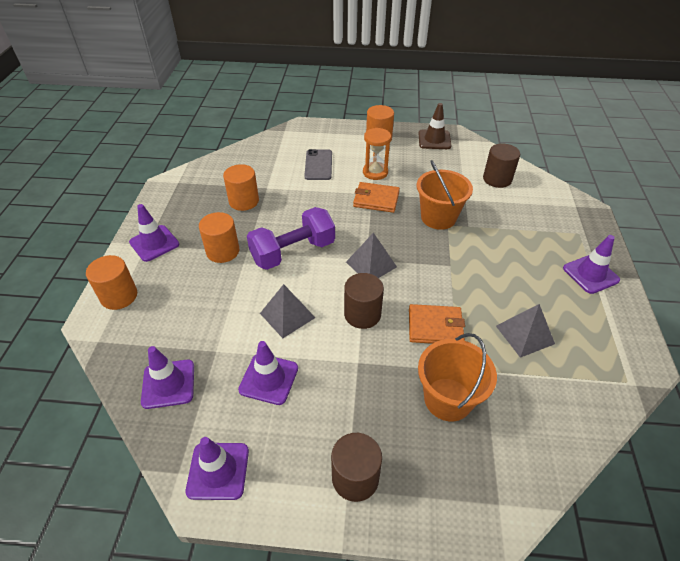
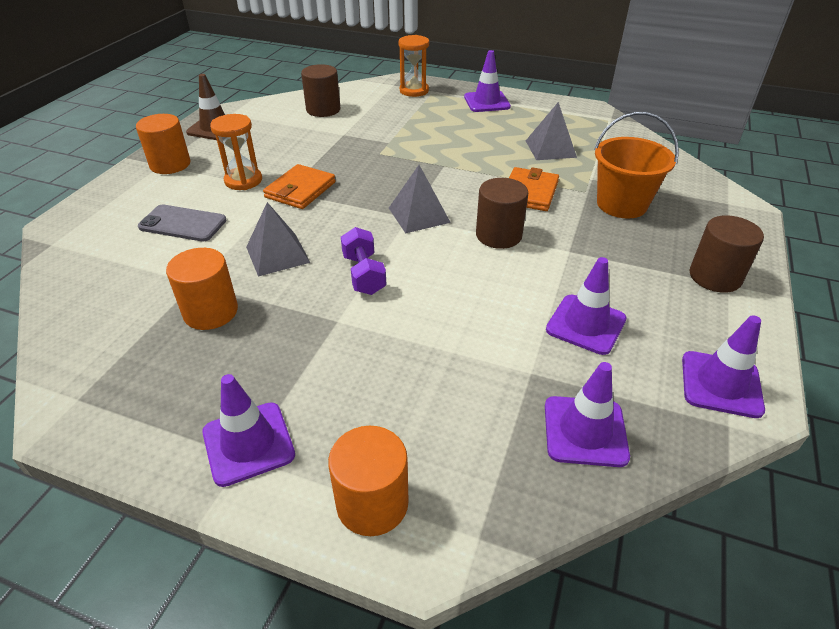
camera: 75 degrees left, 5 degrees down
orange cylinder [199,212,239,263] -> none
purple dumbbell [247,207,335,270] -> purple dumbbell [341,227,386,295], size x0.59
grey pyramid [260,284,316,338] -> grey pyramid moved to [246,202,310,277]
orange bucket [417,160,473,230] -> none
none -> orange hourglass [399,35,429,97]

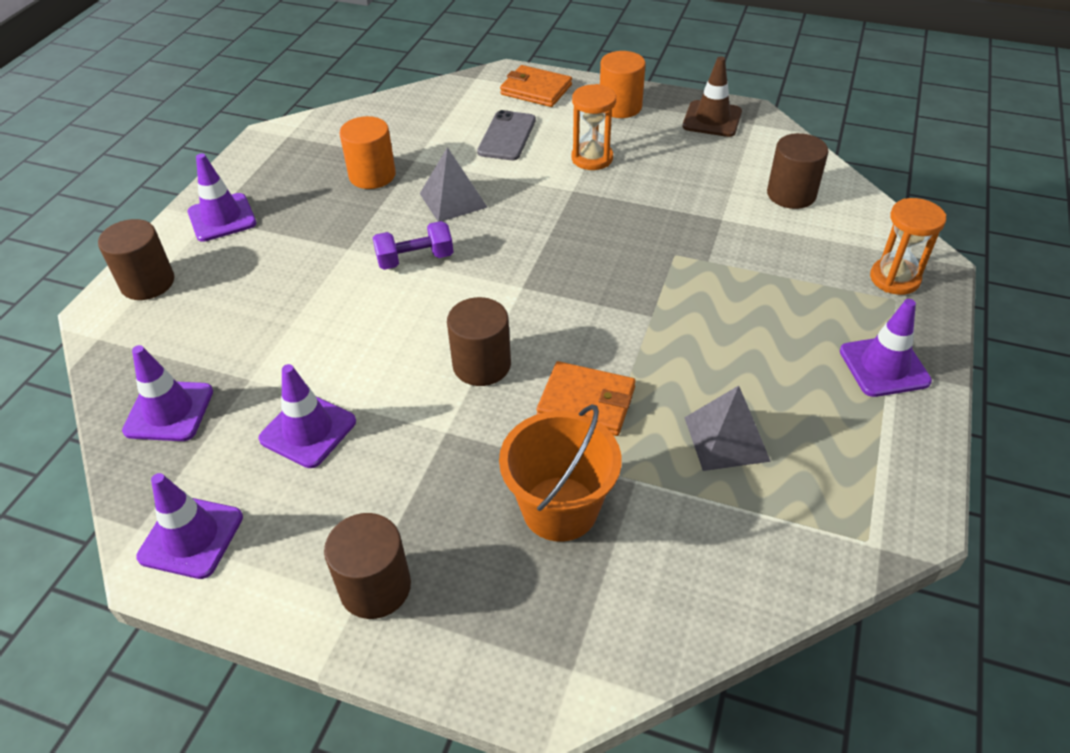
camera: 90 degrees right, 5 degrees up
orange wallet [263,164,336,209] -> orange wallet moved to [500,65,572,107]
orange cylinder [328,426,409,536] -> brown cylinder [98,219,174,300]
grey pyramid [389,165,451,233] -> none

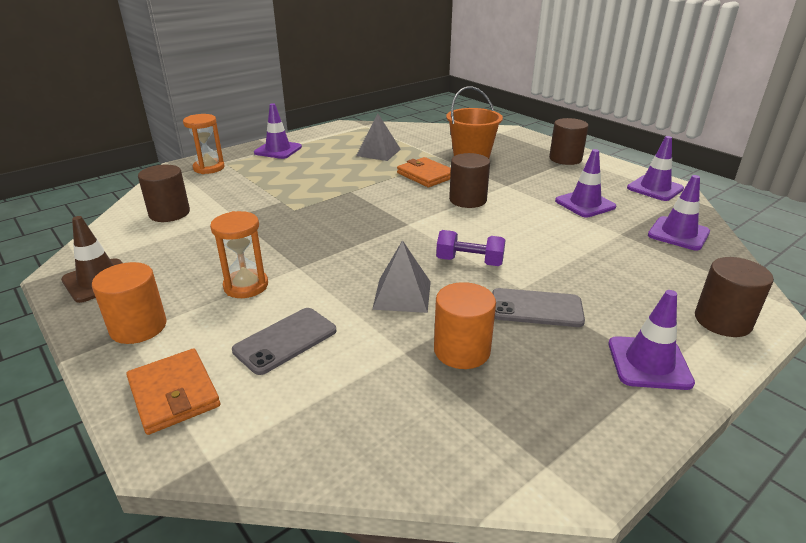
camera: 150 degrees left, 15 degrees down
none -> grey phone [492,288,585,327]

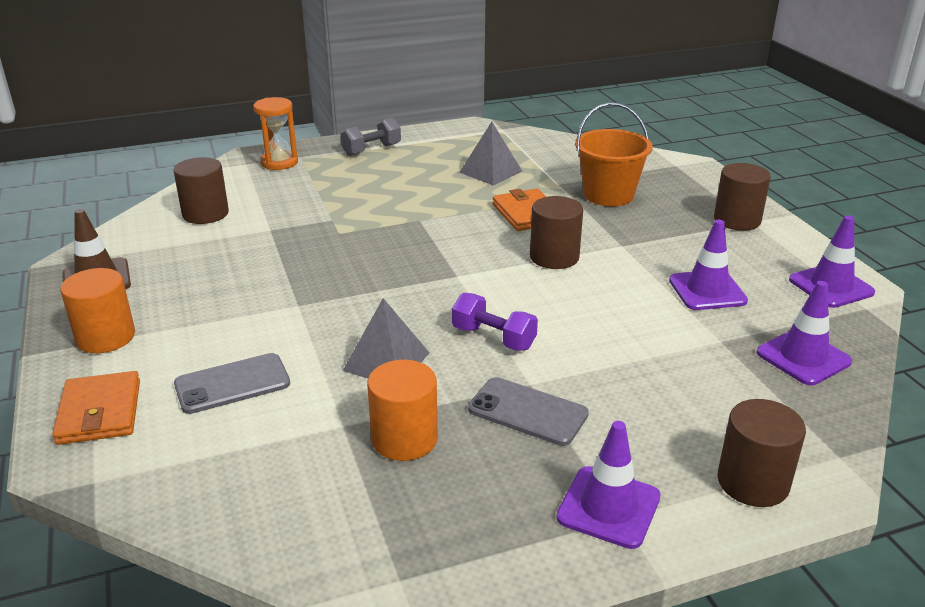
camera: 20 degrees right, 0 degrees up
orange hourglass [210,211,268,298] -> none
purple traffic cone [254,103,302,159] -> grey dumbbell [341,118,401,156]

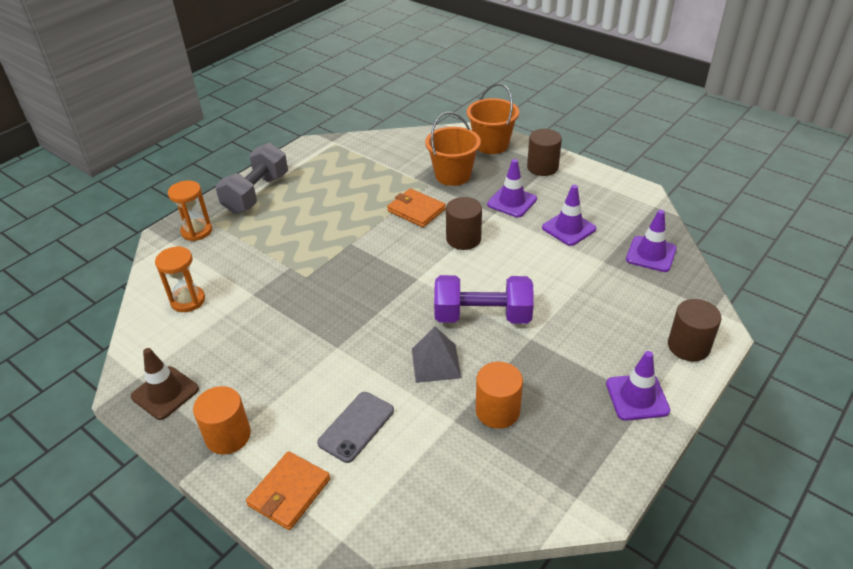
camera: 30 degrees left, 10 degrees up
orange wallet [52,371,140,445] -> orange wallet turned 75 degrees clockwise [246,451,330,530]
brown cylinder [173,157,229,224] -> orange hourglass [155,246,205,312]
grey dumbbell [341,118,401,156] -> grey dumbbell [216,143,288,214], size x1.70
purple dumbbell [452,293,538,351] -> purple dumbbell [434,275,534,324], size x1.70
grey pyramid [459,122,522,185] -> none
grey phone [468,377,589,446] -> none
purple traffic cone [789,215,875,308] -> purple traffic cone moved to [487,159,537,217]
none -> orange bucket [467,83,519,154]

